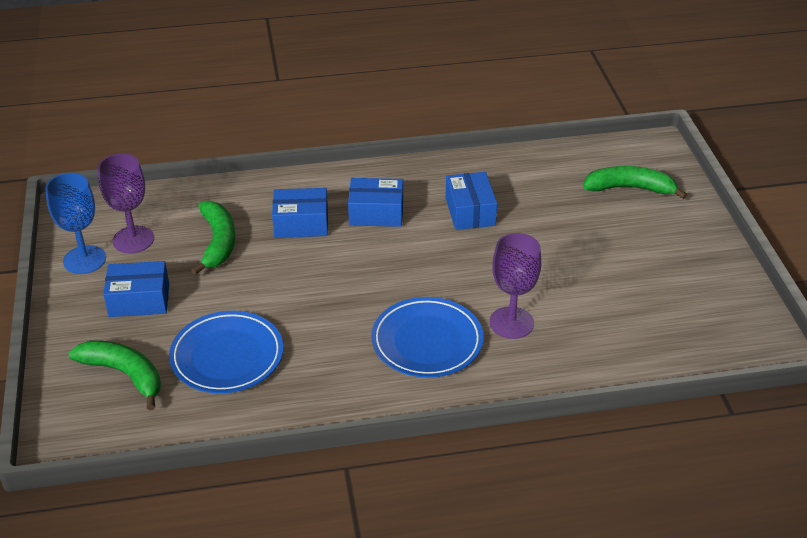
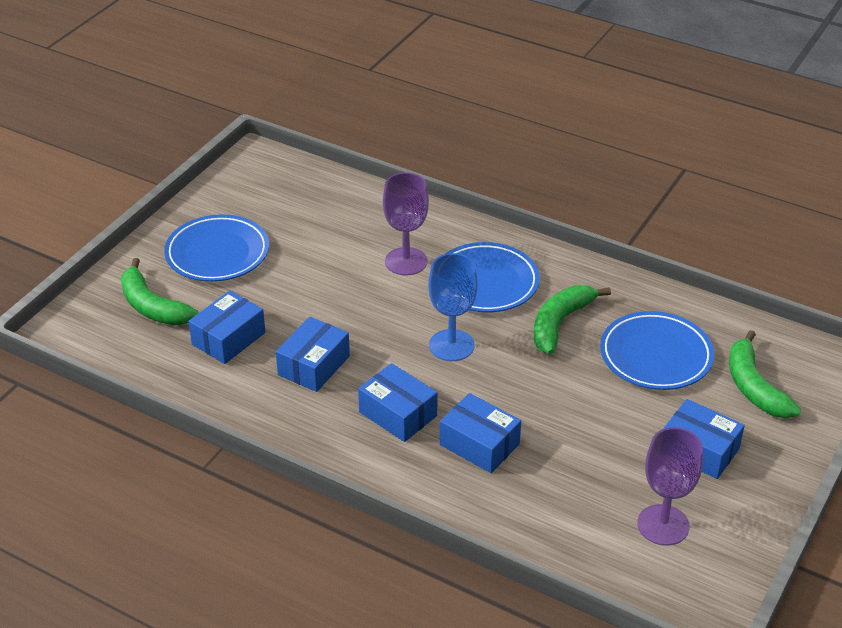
camera: 140 degrees left, 0 degrees up
blue goblet [45,173,106,274] -> blue goblet moved to [428,253,478,361]
green banana [191,201,235,275] -> green banana moved to [534,285,611,354]
none -> blue plate [164,214,269,282]
none -> blue box [188,291,265,364]

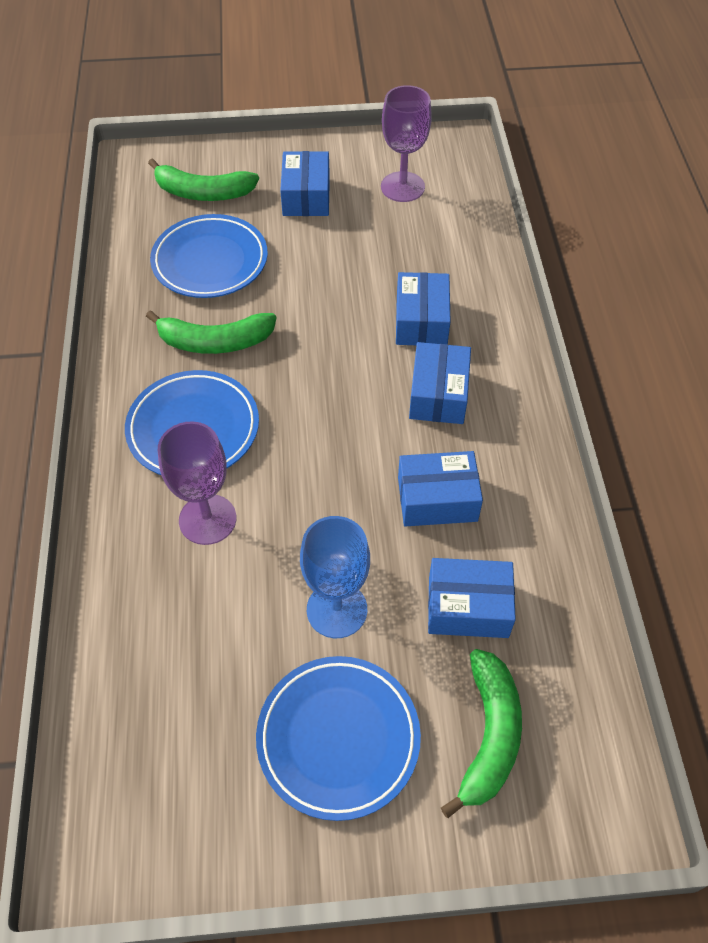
camera: 125 degrees left, 15 degrees up
blue goblet [428,253,478,361] -> blue goblet moved to [300,516,370,638]
green banana [729,330,801,418] -> green banana turned 60 degrees clockwise [148,158,259,201]

